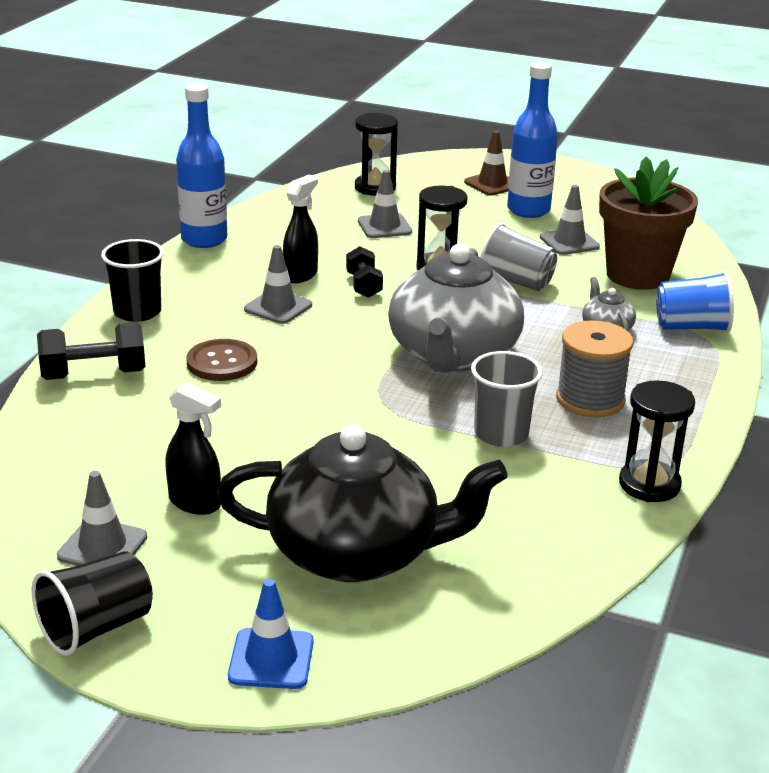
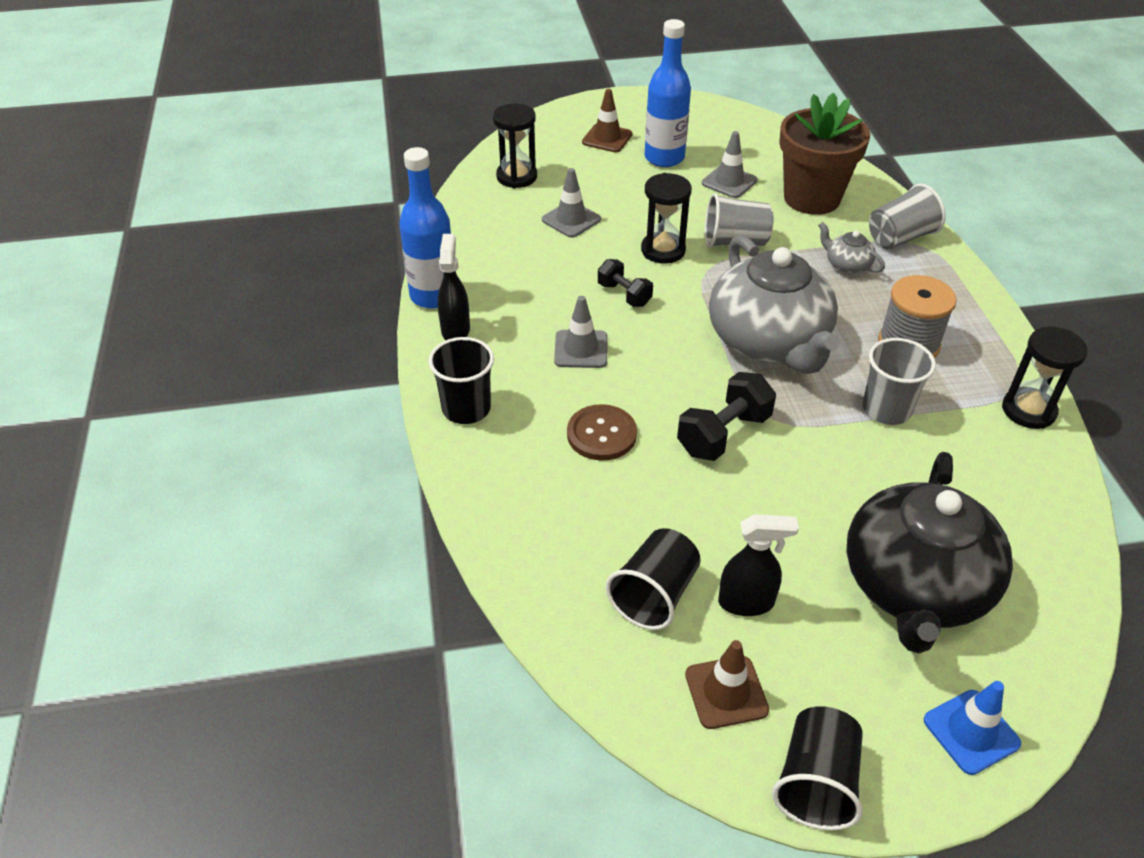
camera: 30 degrees left, 15 degrees up
black dumbbell [37,322,146,380] -> black dumbbell moved to [677,372,776,461]
grey traffic cone [57,471,147,566] -> brown traffic cone [685,640,769,729]
black teapot [217,425,508,582] -> black teapot turned 135 degrees clockwise [846,452,1013,653]
black spray bottle [283,175,318,283] -> black spray bottle moved to [438,234,470,340]
blue cup [656,271,734,332] -> grey cup [869,184,946,249]
none -> black cup [606,528,701,630]

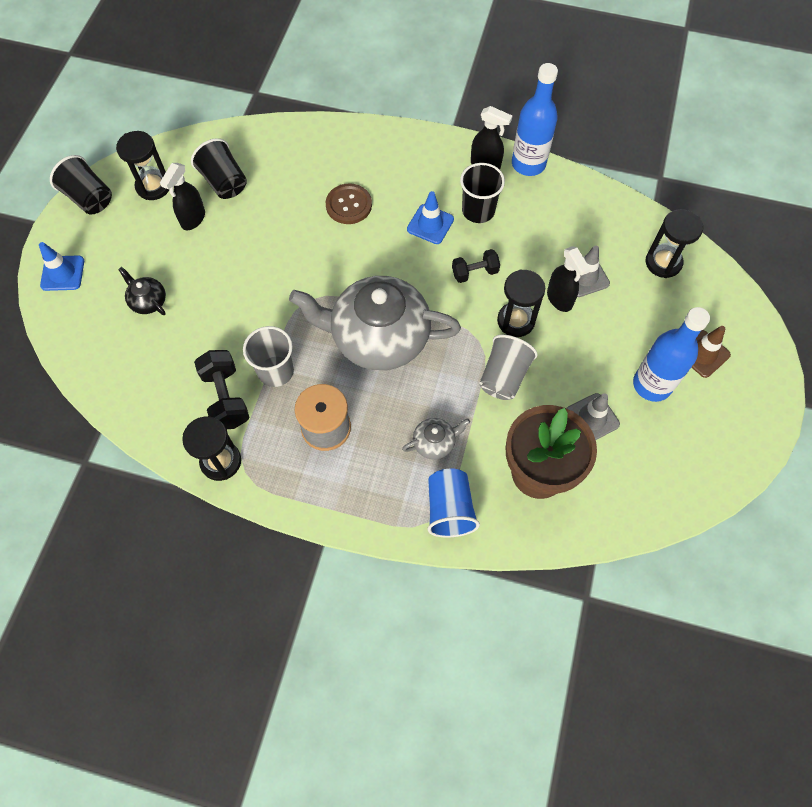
camera: 115 degrees right, 20 degrees up
black cup [429,337,494,424] -> black cup moved to [460,163,505,223]
grey traffic cone [554,296,607,368] -> blue traffic cone [407,191,454,244]
black dumbbell [677,372,776,461] -> black dumbbell moved to [194,350,250,429]
brown traffic cone [685,640,769,729] -> black hourglass [116,131,169,200]
black teapot [846,452,1013,653] -> black teapot [118,267,166,315], size x0.41
grey cup [869,184,946,249] -> blue cup [428,468,480,537]
none -> black spray bottle [547,246,590,312]

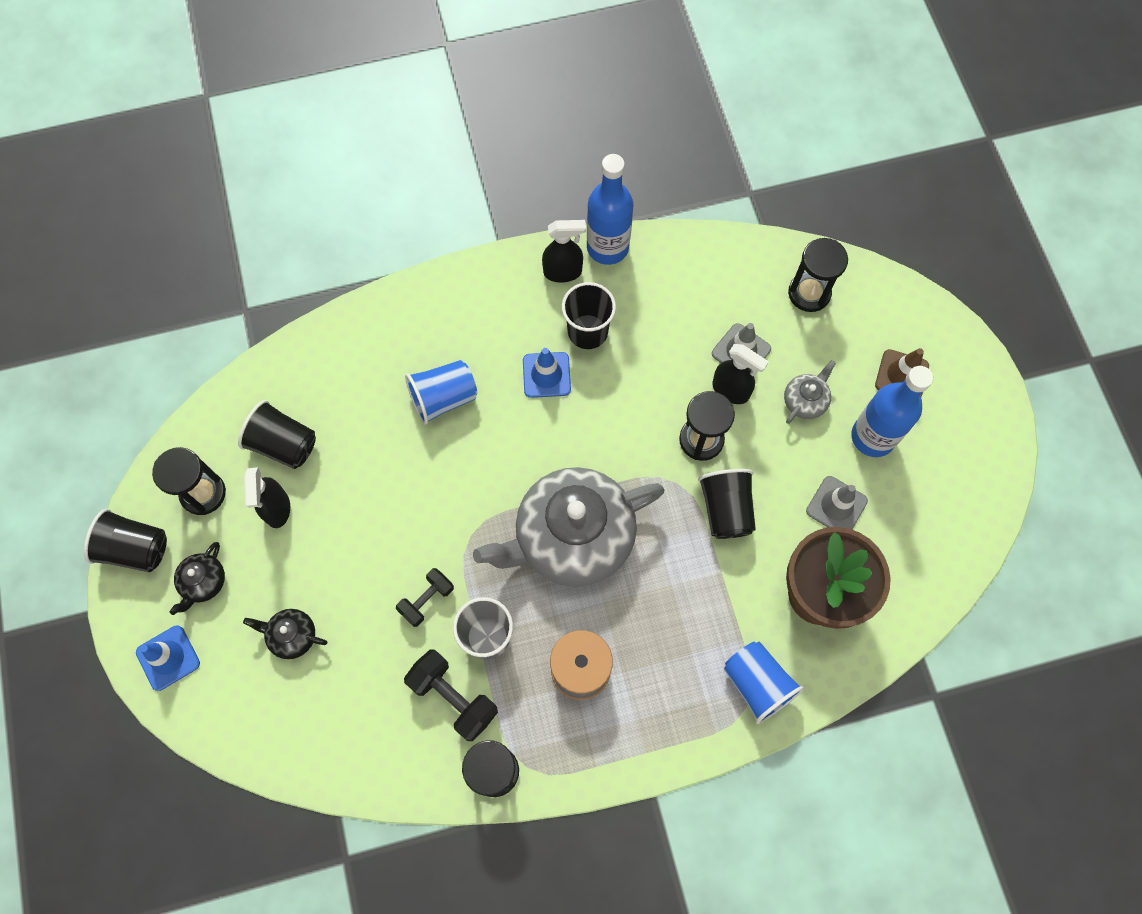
camera: 30 degrees left, 5 degrees up
brown button [326,183,372,224] -> blue cup [405,360,477,424]
grey teapot [402,418,470,460] -> grey teapot moved to [784,360,836,424]
black dumbbell [452,249,500,283] -> black dumbbell moved to [396,568,454,627]
grey cup [479,334,538,400] -> black cup [698,469,756,539]
none -> black teapot [170,542,225,615]

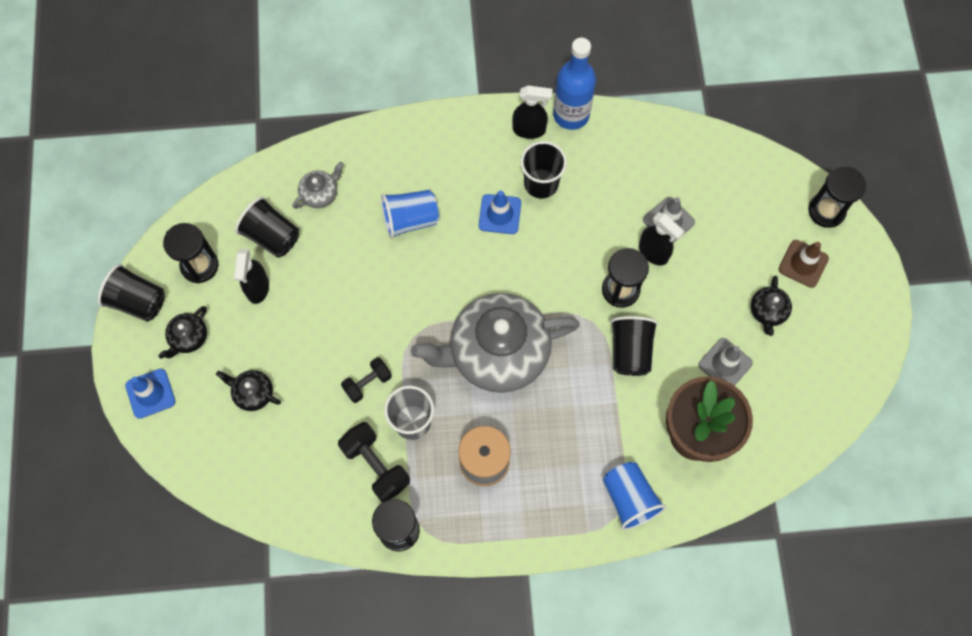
camera: 10 degrees right, 0 degrees up
grey teapot [784,360,836,424] -> grey teapot moved to [293,162,344,209]
black hourglass [788,238,848,312] -> black hourglass moved to [808,166,866,228]
blue bottle [851,366,933,457] -> black teapot [751,276,792,336]

